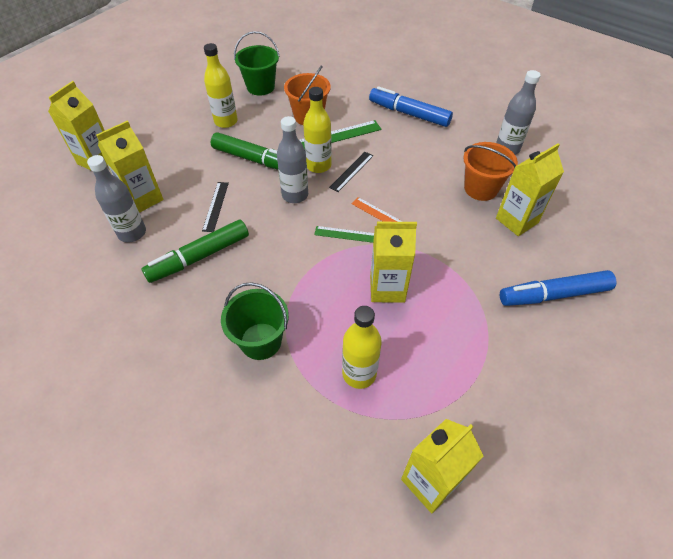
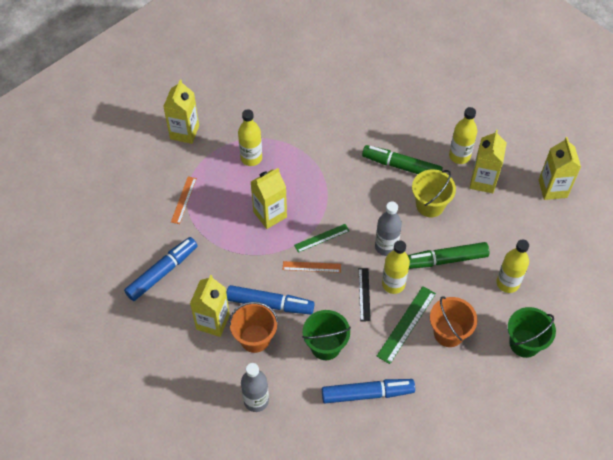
camera: 145 degrees right, 5 degrees up
grey bottle [87,155,146,243] -> yellow bottle [449,107,477,164]
green marker [142,219,249,283] -> green marker turned 90 degrees counterclockwise [362,145,443,174]
black ruler [202,182,229,232] -> yellow bucket [412,170,456,217]
green bucket [221,282,289,360] -> green bucket moved to [302,310,351,360]
none -> orange ruler [171,176,197,224]
none -> blue marker [226,285,314,314]

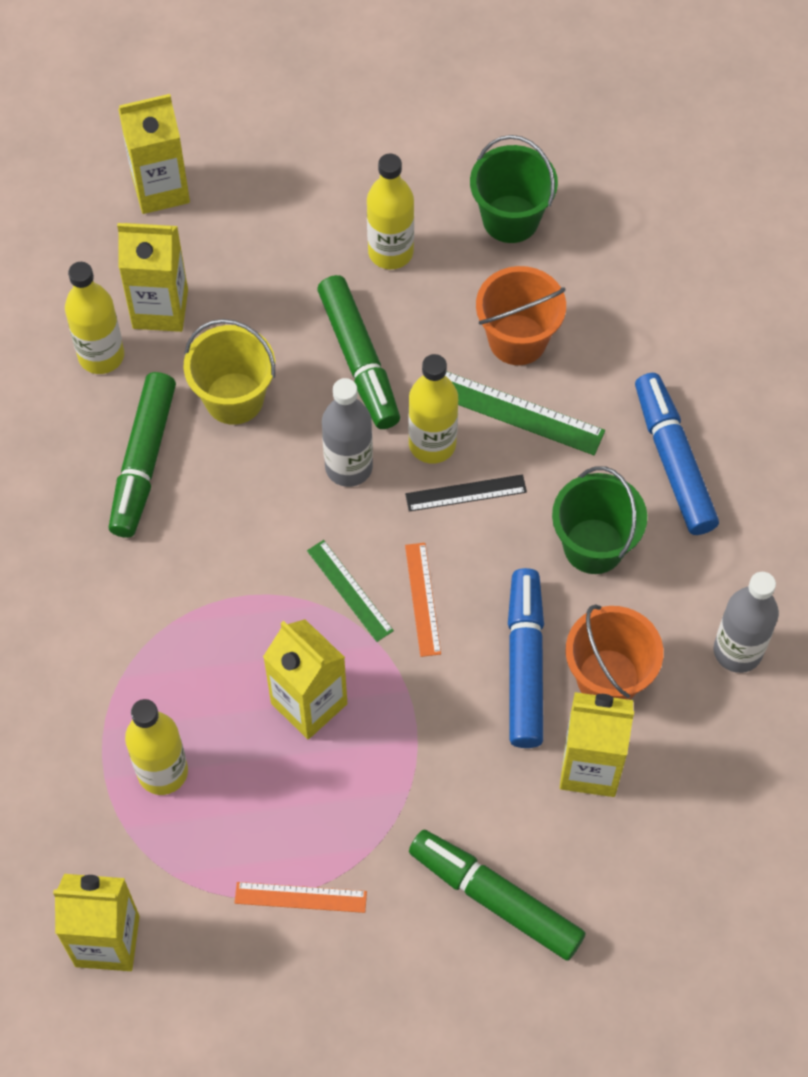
camera: 100 degrees left, 5 degrees up
blue marker [124,237,198,301] -> green marker [409,829,586,961]

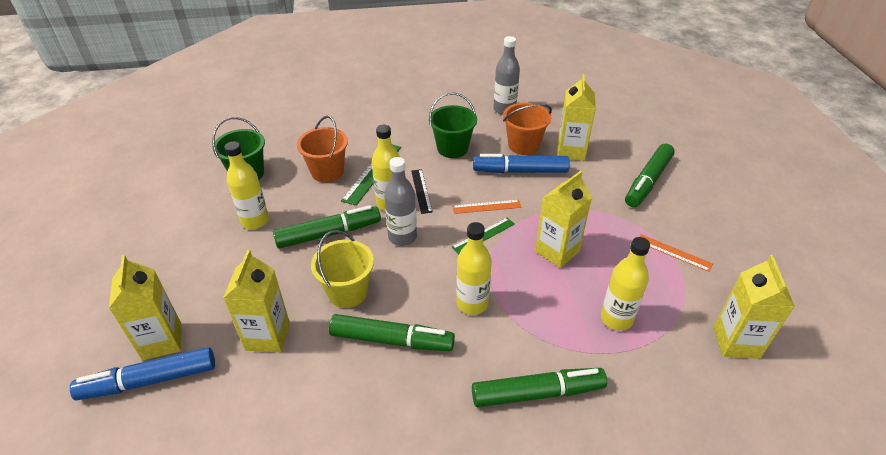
camera: 90 degrees left, 20 degrees down
yellow bottle [65,262,124,374] -> yellow bottle moved to [456,222,492,315]
orange ruler [235,882,367,913] -> orange ruler turned 60 degrees counterclockwise [640,234,713,272]
blue marker [635,373,719,535] -> blue marker moved to [70,347,215,400]
none -> green marker [472,368,607,407]

